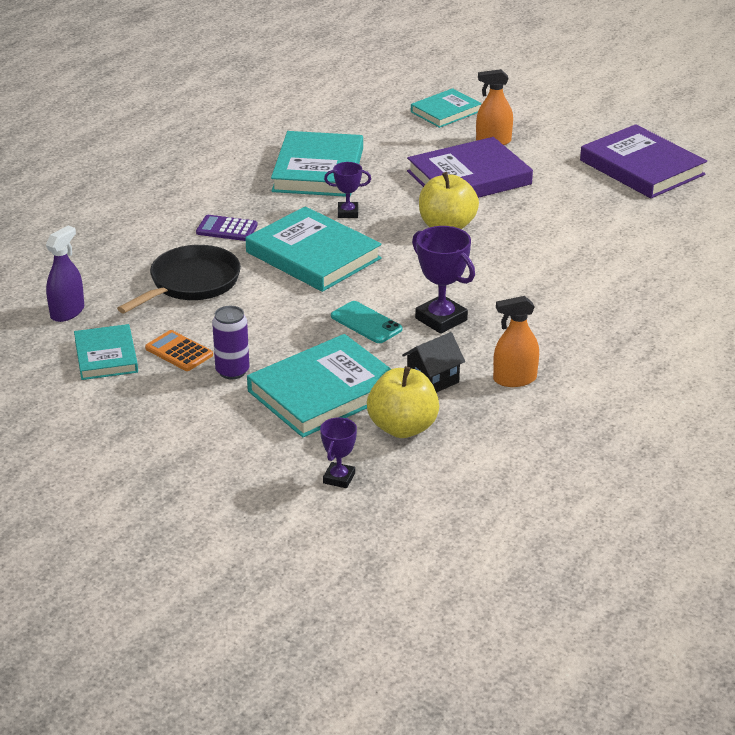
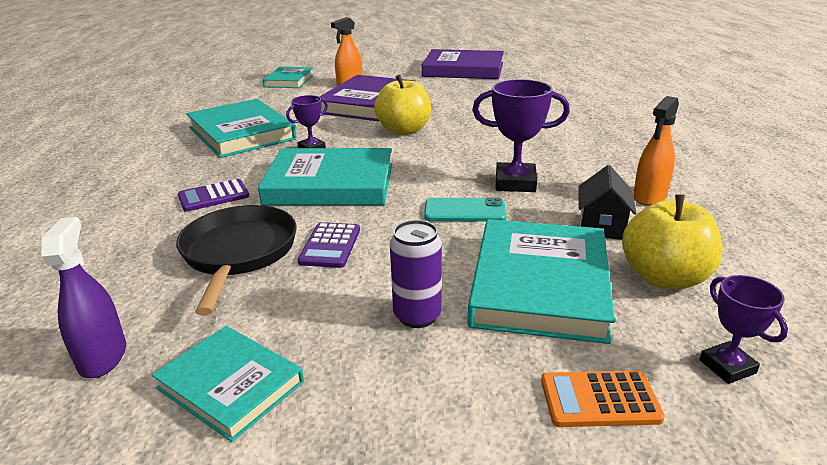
camera: 40 degrees left, 5 degrees down
orange calculator [145,330,213,371] -> orange calculator moved to [541,370,665,427]
none -> purple calculator [298,222,360,268]

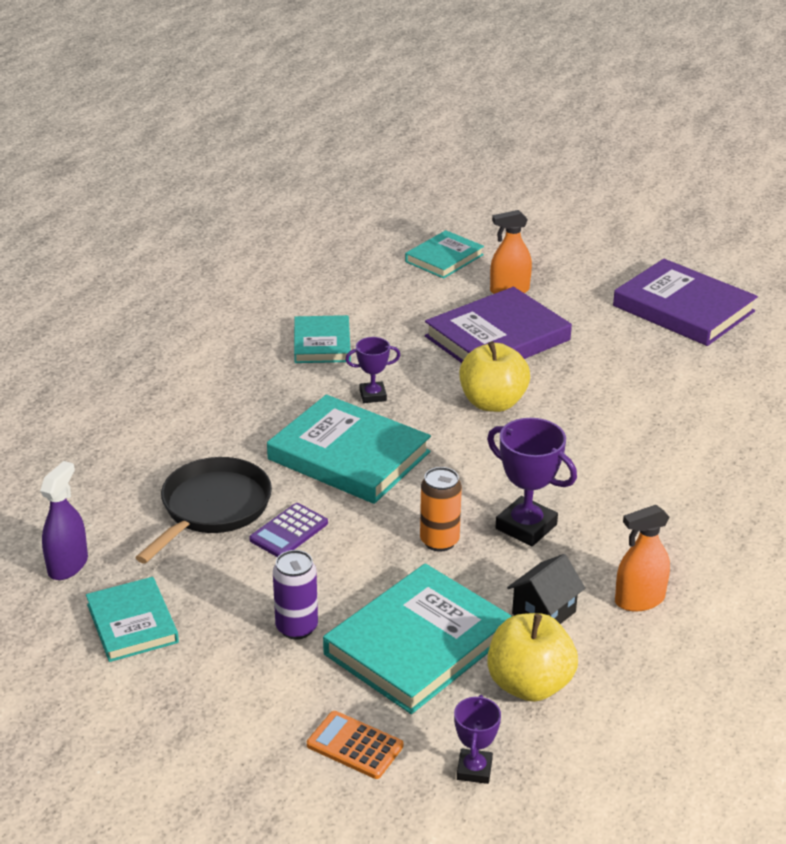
camera: 30 degrees right, 5 degrees up
purple calculator [178,179,249,212] -> none
turquoise book [186,99,297,158] -> turquoise book [294,315,351,363], size x0.60
turquoise phone [424,197,507,222] -> orange can [420,467,462,552]

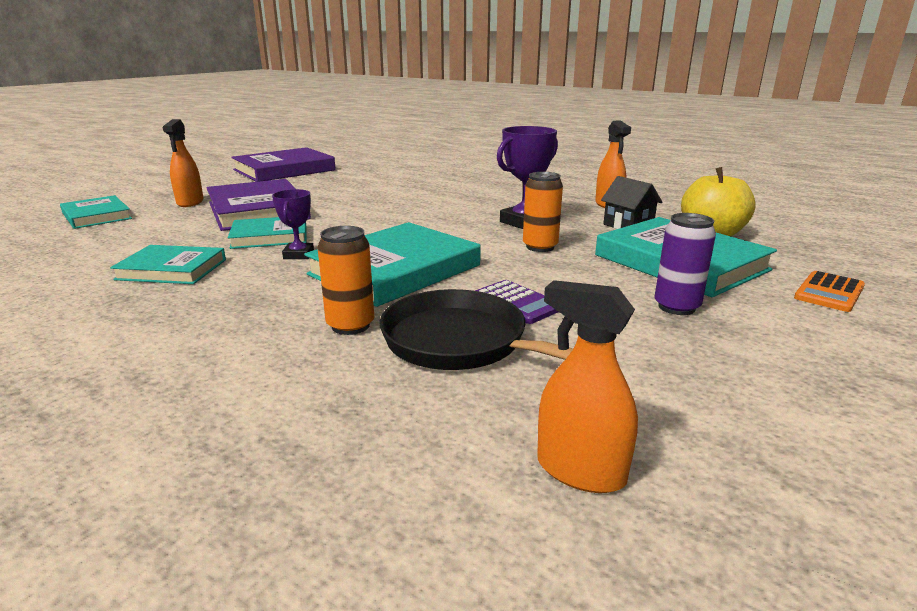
camera: 80 degrees left, 10 degrees down
purple spray bottle [40,461,88,580] -> orange spray bottle [537,280,638,493]
turquoise book [86,577,179,662] -> turquoise book moved to [228,217,306,249]
purple trophy [454,695,501,784] -> none
yellow apple [459,341,530,412] -> none
none -> orange can [318,226,374,335]

